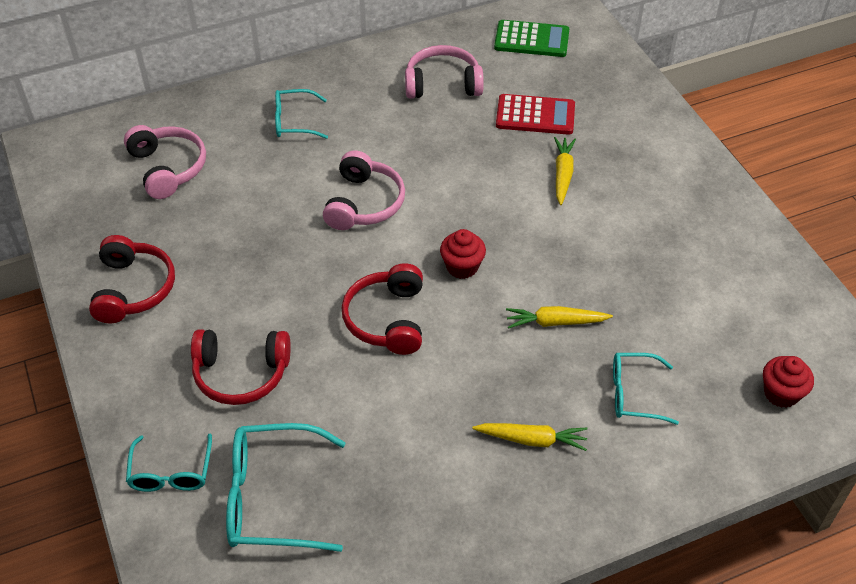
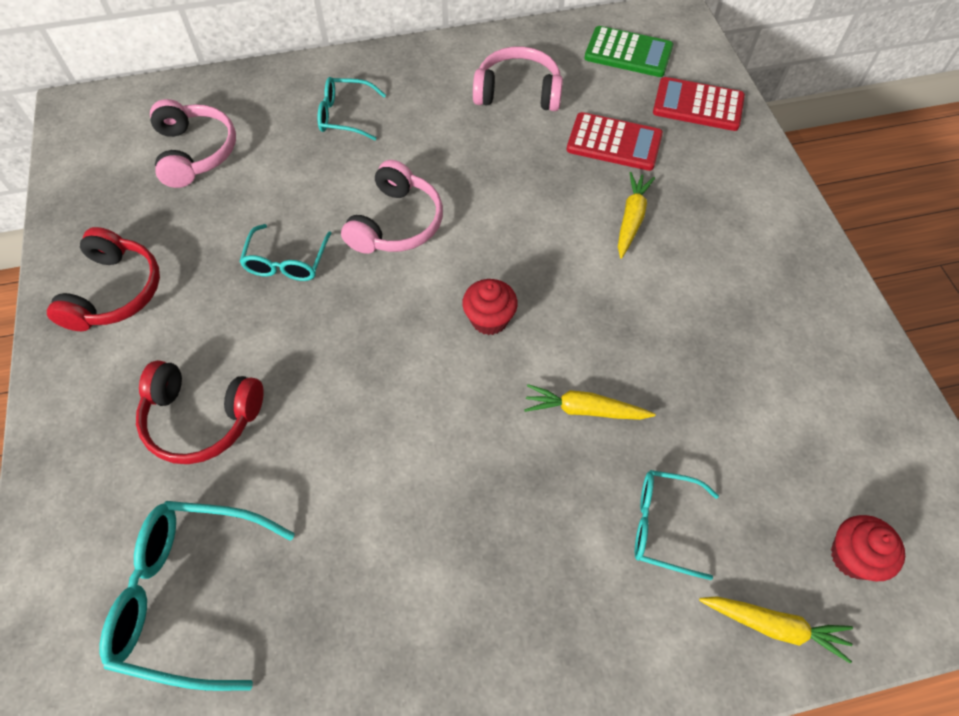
camera: 10 degrees right, 10 degrees up
turquoise glasses [126,434,212,492] -> turquoise glasses moved to [239,224,332,281]
red headphones [342,263,423,355] -> none
yellow carrot [473,423,588,451] -> yellow carrot moved to [699,596,853,663]
none -> red calculator [653,77,745,131]

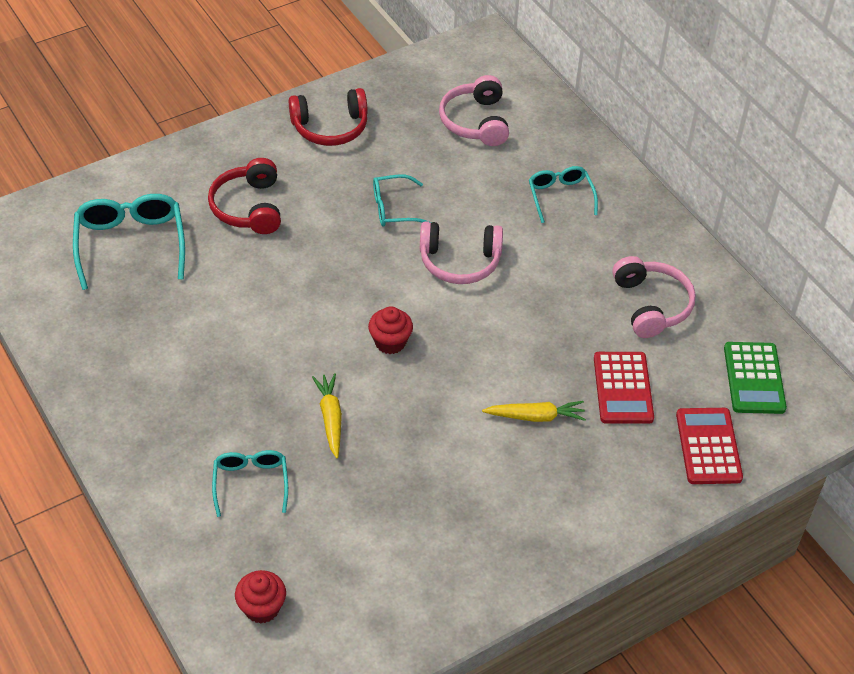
camera: 70 degrees right, 10 degrees down
pink headphones [150,99,236,188] -> pink headphones turned 120 degrees clockwise [439,75,509,146]
yellow carrot [699,596,853,663] -> none

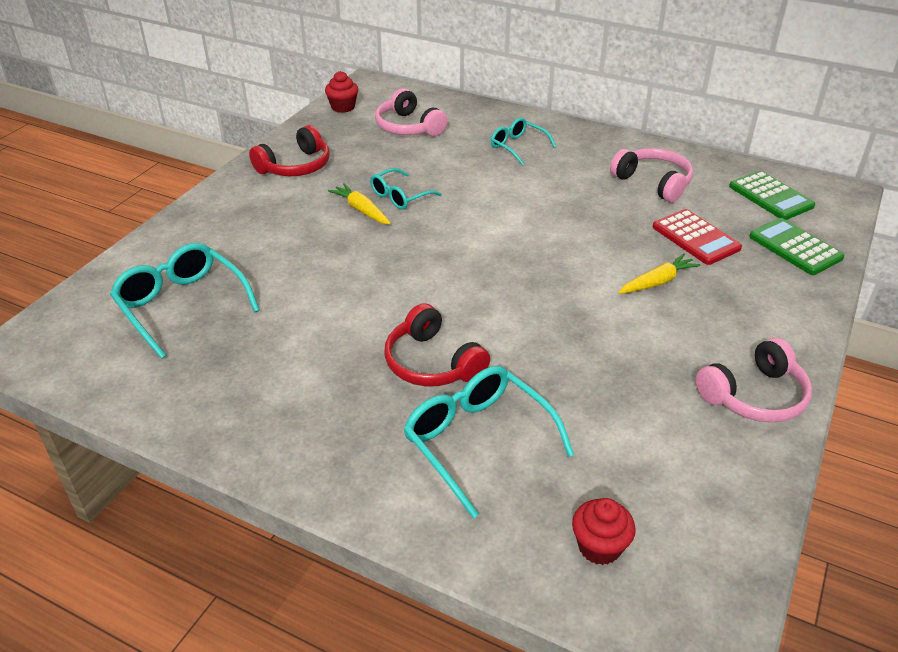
camera: 30 degrees left, 10 degrees down
red headphones [208,158,281,234] -> red headphones moved to [384,303,490,386]
turquoise glasses [212,450,288,517] -> turquoise glasses [403,366,574,518], size x1.64
yellow carrot [312,373,342,458] -> yellow carrot moved to [328,183,391,224]
red cupcake [368,306,413,354] -> red cupcake moved to [325,71,358,113]
pink headphones [420,221,503,284] -> pink headphones moved to [696,338,812,423]
red calculator [676,408,743,484] -> green calculator [749,218,844,275]

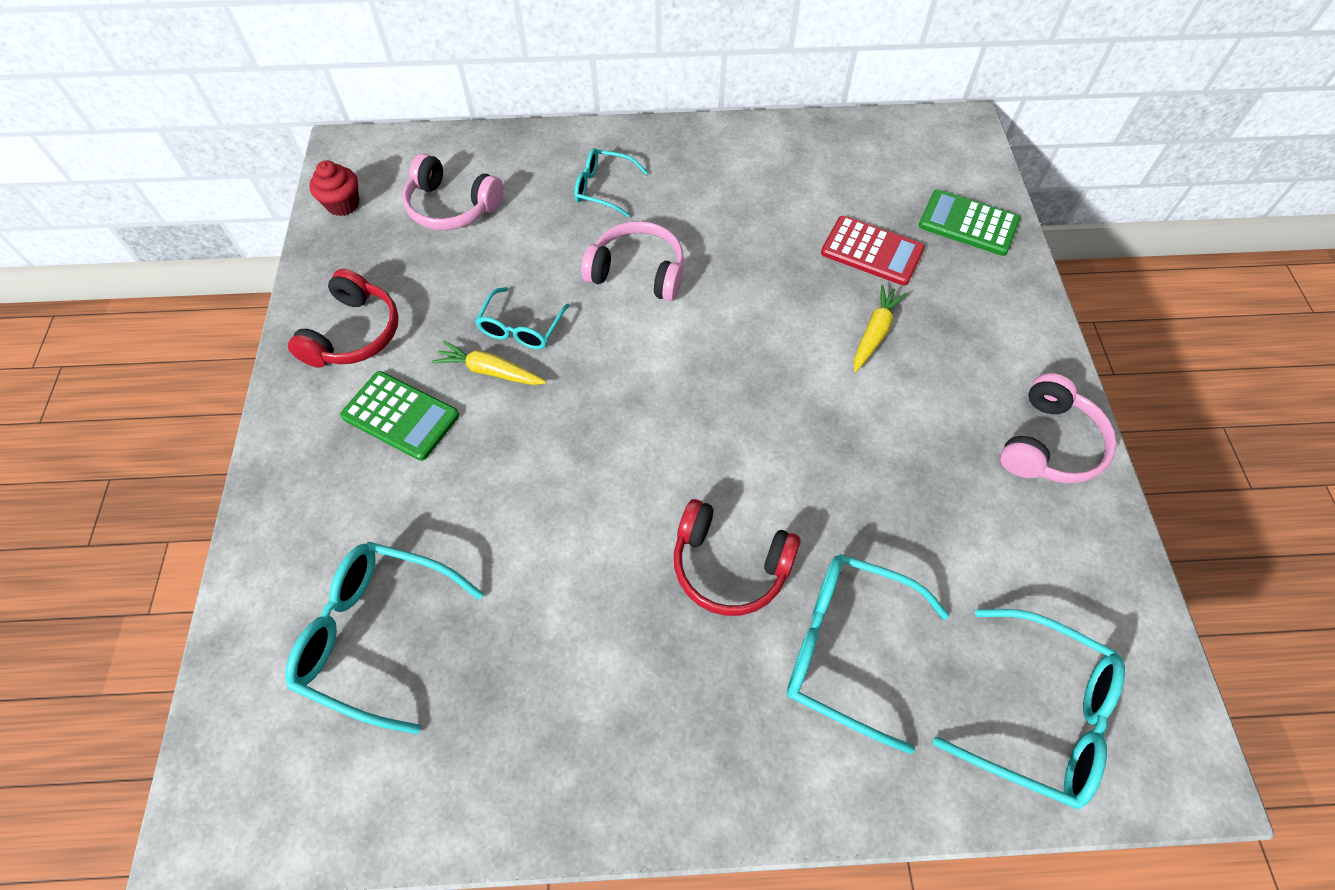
camera: 30 degrees left, 20 degrees up
red cupcake [572,498,636,565] -> turquoise glasses [933,609,1125,810]
pink headphones [610,148,693,202] -> pink headphones moved to [581,221,684,301]
green calculator [729,171,815,220] -> green calculator moved to [340,371,459,461]

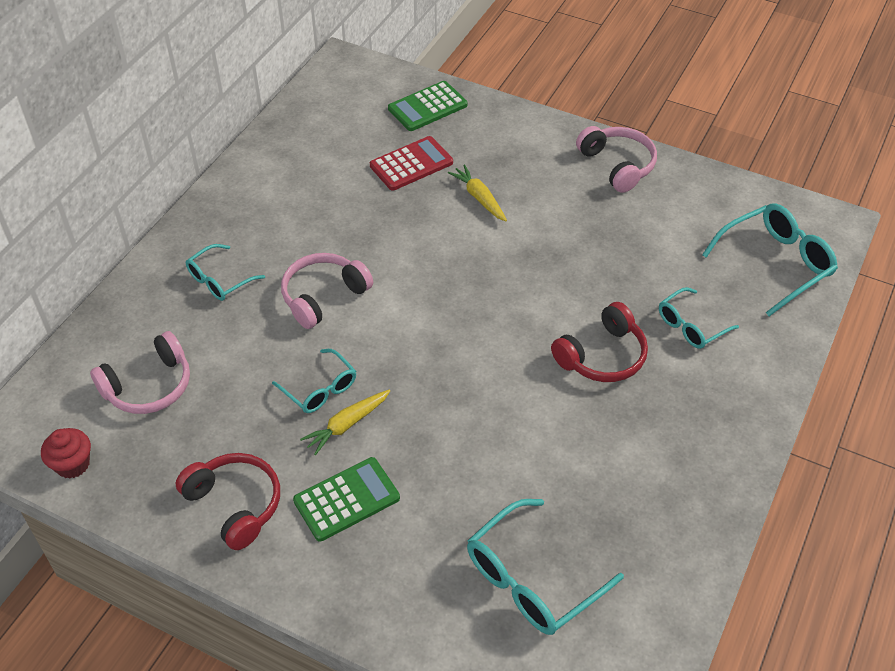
camera: 60 degrees left, 10 degrees down
turquoise glasses [787,554,949,754] -> turquoise glasses [659,287,739,349], size x0.61

